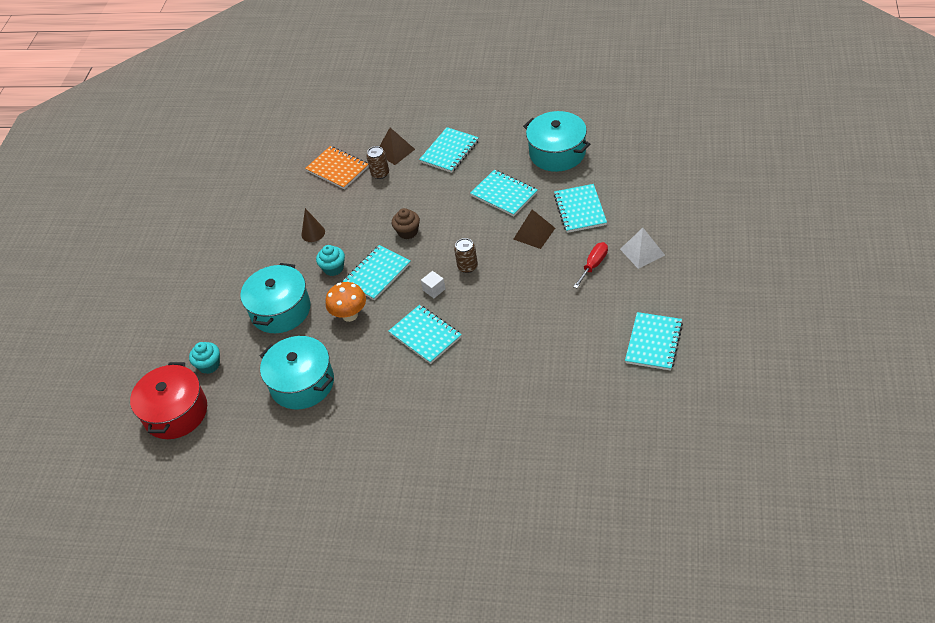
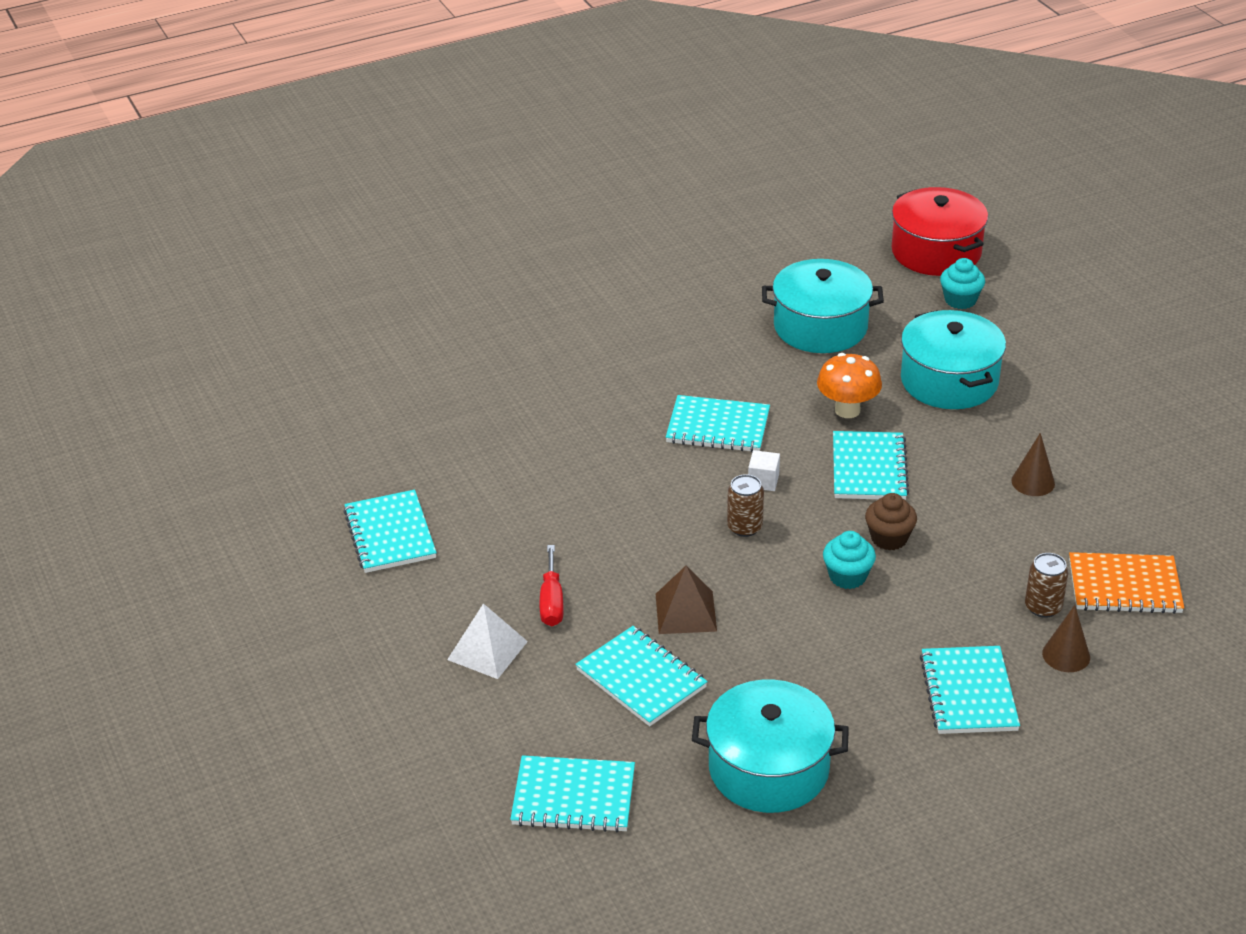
camera: 140 degrees right, 10 degrees down
turquoise cupcake [316,245,345,276] -> turquoise cupcake moved to [823,531,876,589]
brown pyramid [379,128,415,165] -> brown cone [1042,605,1090,672]
turquoise notebook [470,170,537,216] -> turquoise notebook moved to [510,755,635,832]

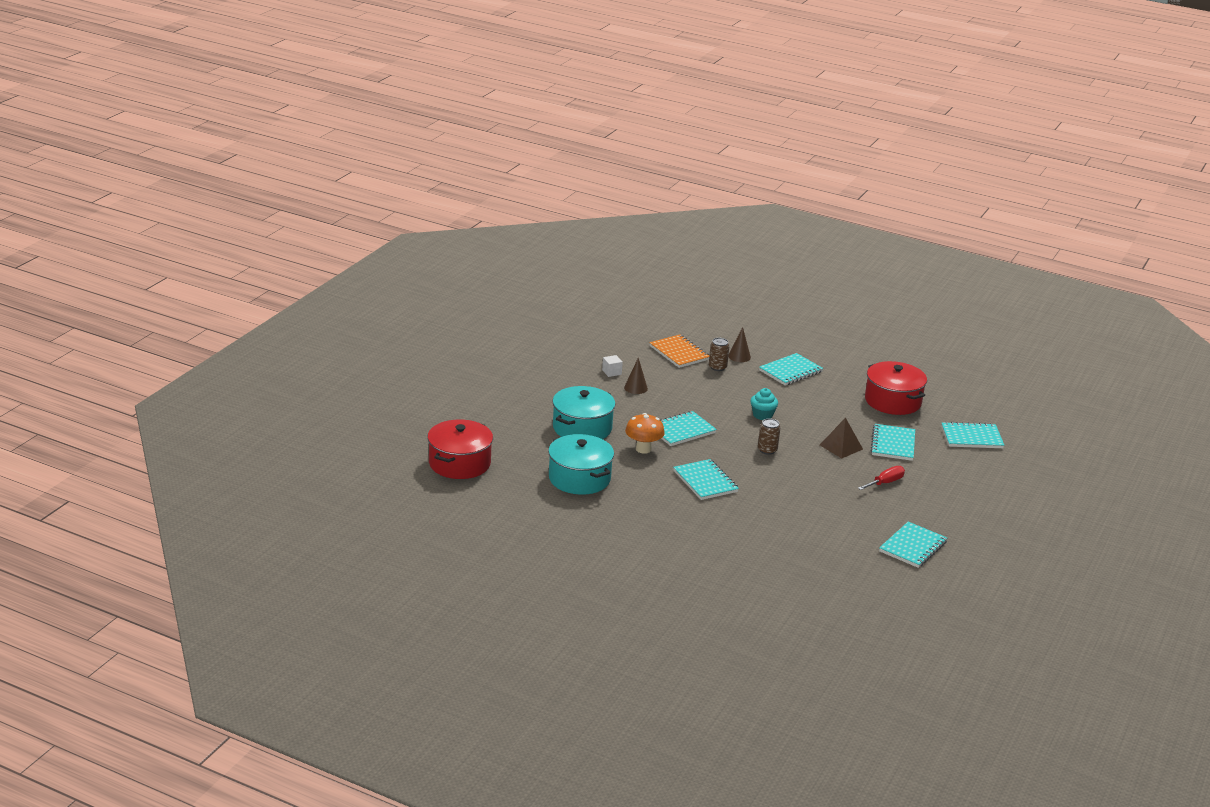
camera: 130 degrees left, 10 degrees down
white pyramid [447,603,528,679] -> none
turquoise notebook [510,755,635,832] -> turquoise notebook turned 60 degrees counterclockwise [941,421,1004,448]
turquoise pot [692,680,849,813] -> red pot [865,361,927,415]
white cube [748,450,780,491] -> white cube moved to [602,355,623,377]
brown cupcake [865,493,917,551] -> none
turquoise cupcake [940,258,985,309] -> none

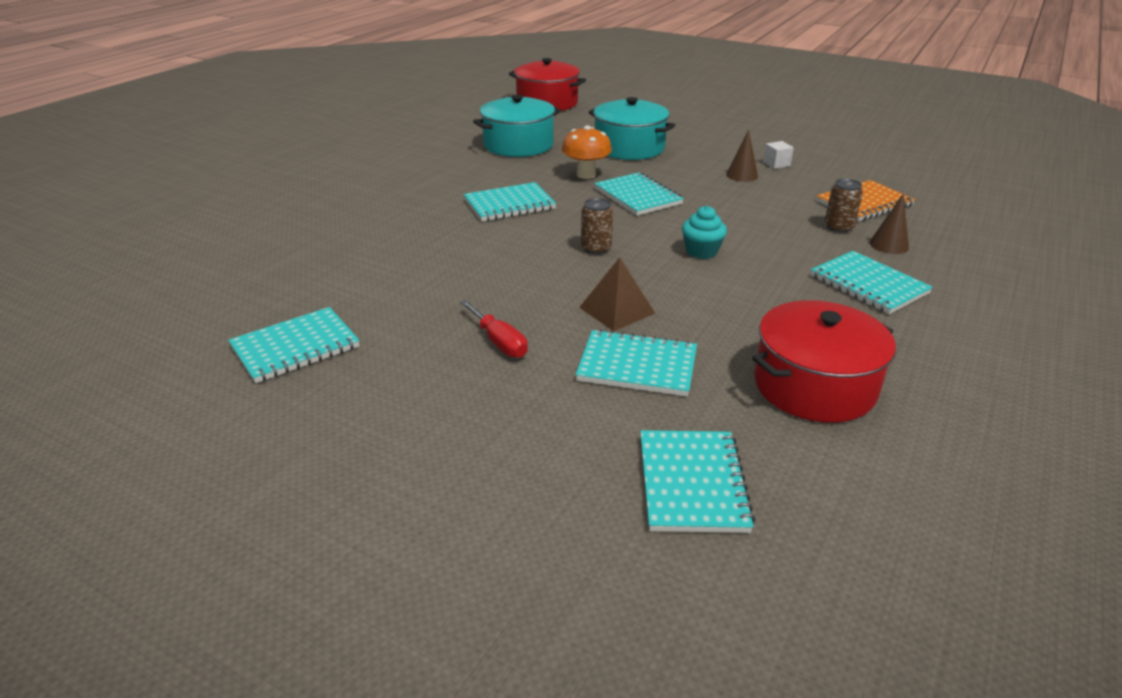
camera: 95 degrees right, 5 degrees up
turquoise notebook [879,522,947,568] -> turquoise notebook turned 75 degrees counterclockwise [228,307,360,383]

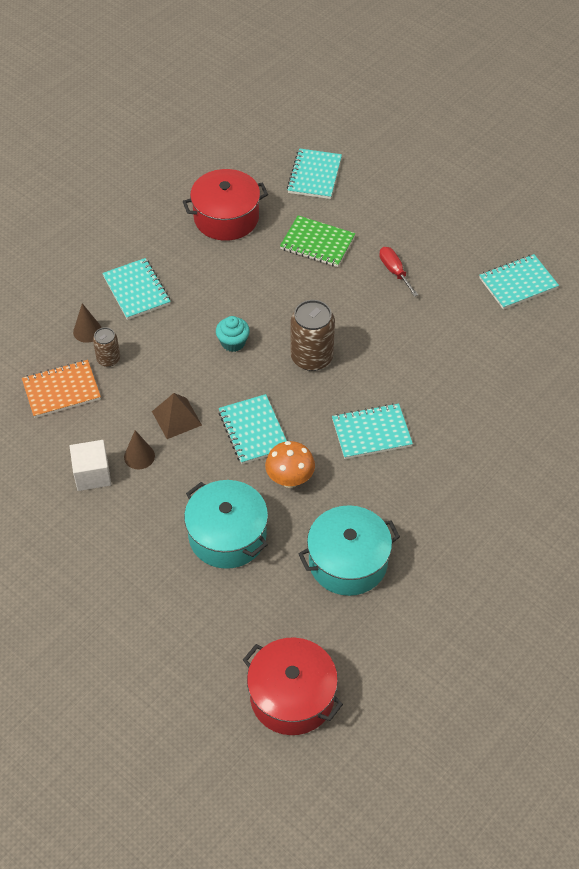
camera: 170 degrees left, 20 degrees up
turquoise notebook [576,329,697,396] -> green notebook [280,216,355,267]
brown pyramid [579,257,655,331] -> brown pyramid moved to [152,393,202,439]
brown can [581,198,613,254] -> brown can [291,300,335,371], size x1.78
white cube [763,141,794,169] -> white cube [70,440,111,491], size x1.69

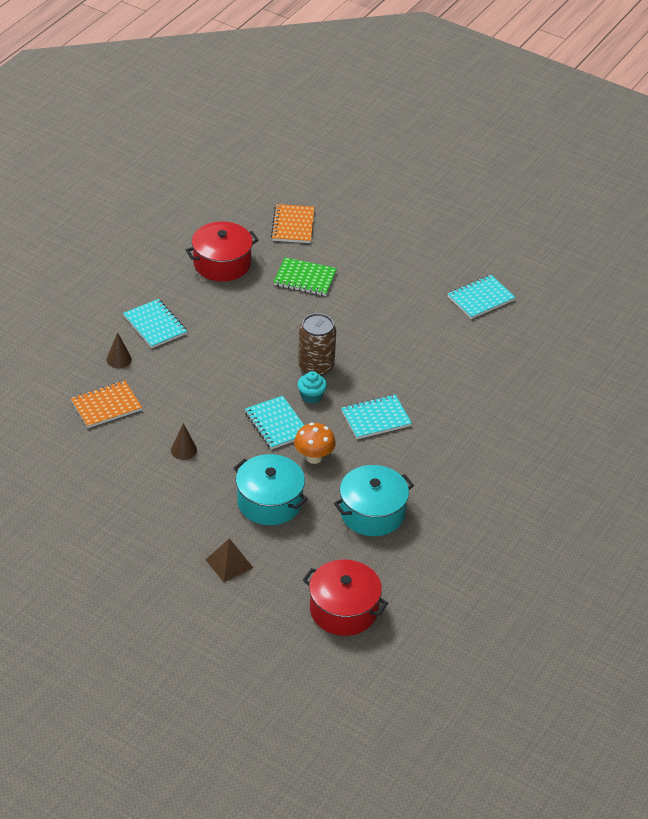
camera: 10 degrees left, 10 degrees down
white cube [70,440,111,491] -> none
brown can [93,327,120,367] -> none
brown pyramid [152,393,202,439] -> brown pyramid moved to [206,538,253,582]
turquoise cupcake [216,316,250,352] -> turquoise cupcake moved to [297,371,327,404]
turquoise notebook [287,148,342,199] -> orange notebook [271,204,314,243]
red screwdriver [379,247,418,297] -> none

